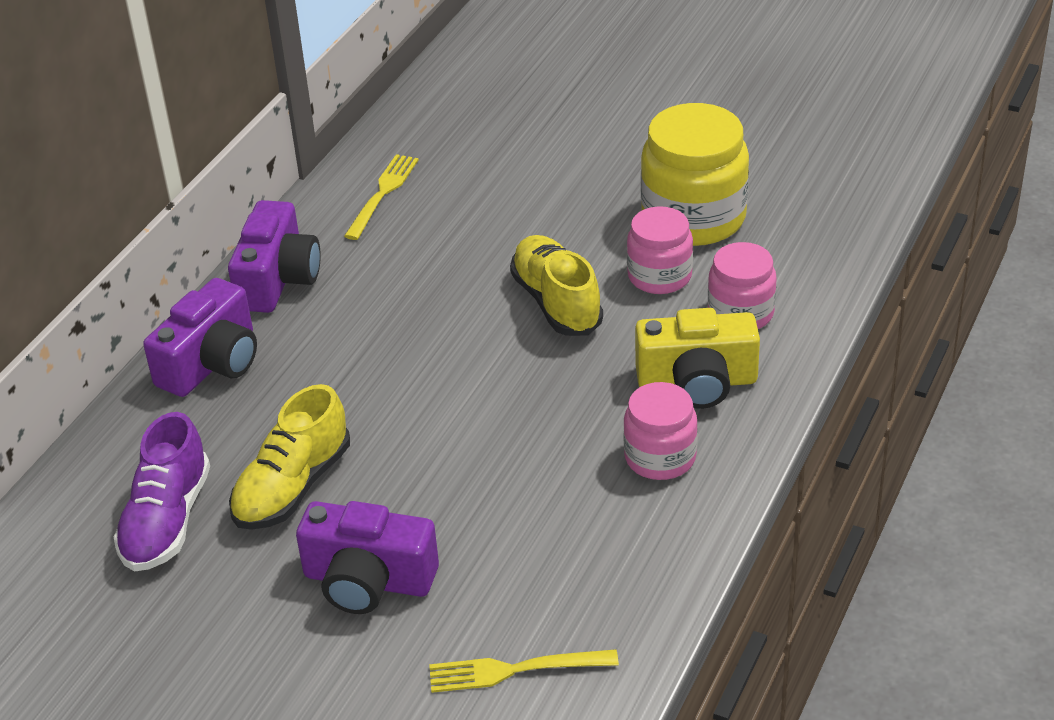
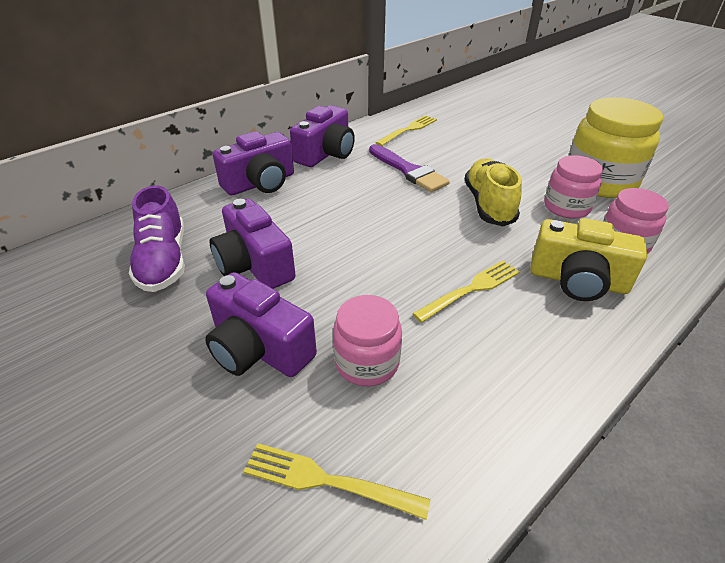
camera: 20 degrees right, 0 degrees up
purple shoe [113,412,210,572] -> purple shoe turned 45 degrees counterclockwise [129,185,185,292]
yellow shoe [229,384,350,530] -> purple camera [210,199,296,289]
pink jar [623,382,698,480] -> pink jar moved to [333,295,402,386]
none -> purple brush [369,144,450,192]
none -> yellow fork [412,260,520,323]

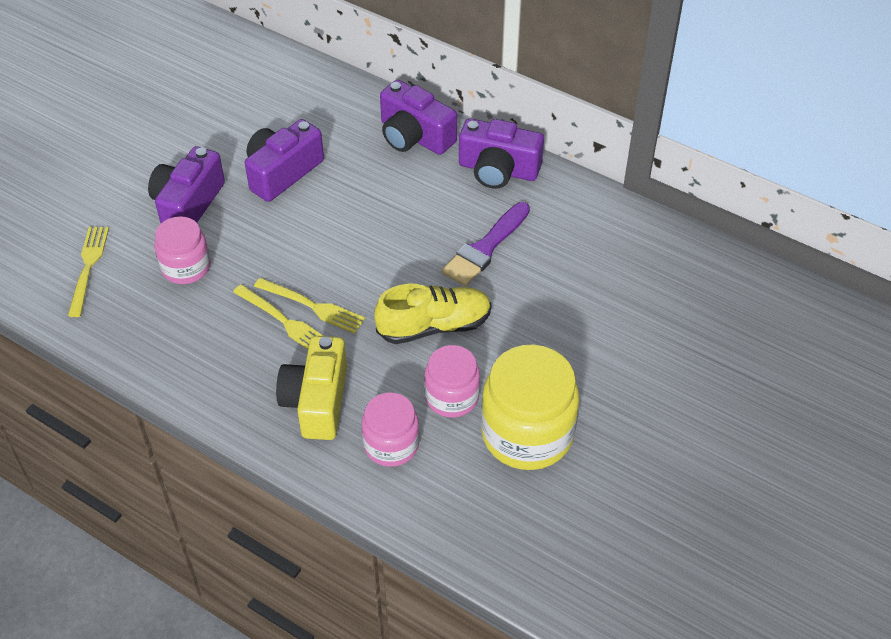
camera: 75 degrees right, 10 degrees up
purple shoe [129,185,185,292] -> none
yellow fork [375,115,437,146] -> yellow fork moved to [254,278,365,334]

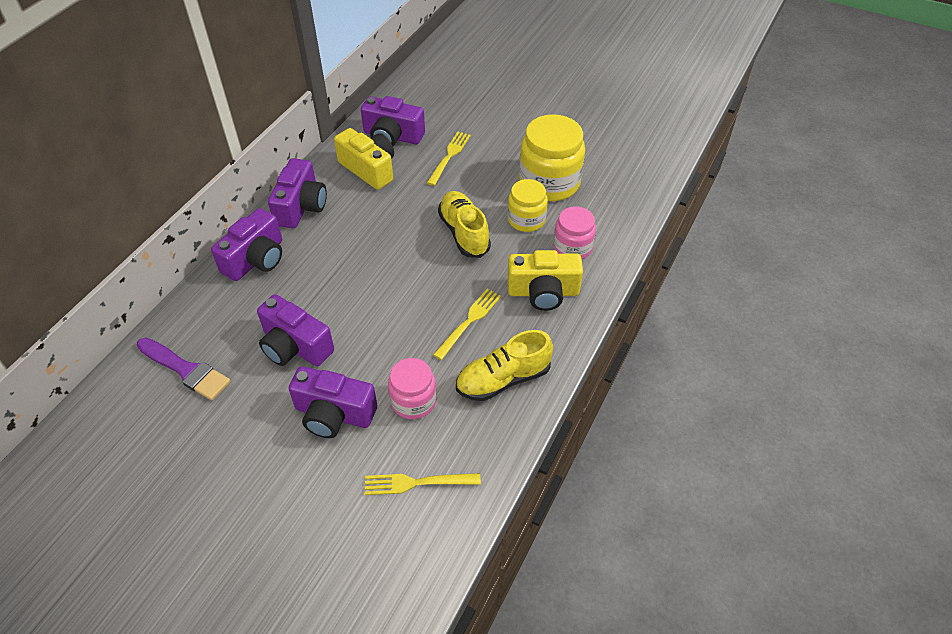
camera: 95 degrees left, 0 degrees up
yellow fork [254,278,365,334] -> yellow fork moved to [427,132,471,186]
pink jar [424,345,480,418] -> yellow jar [508,179,548,232]
purple brush [442,202,530,286] -> purple brush moved to [137,338,231,401]
none -> yellow camera [334,128,394,190]
none -> purple camera [361,96,425,146]
none -> yellow shoe [456,330,553,401]

